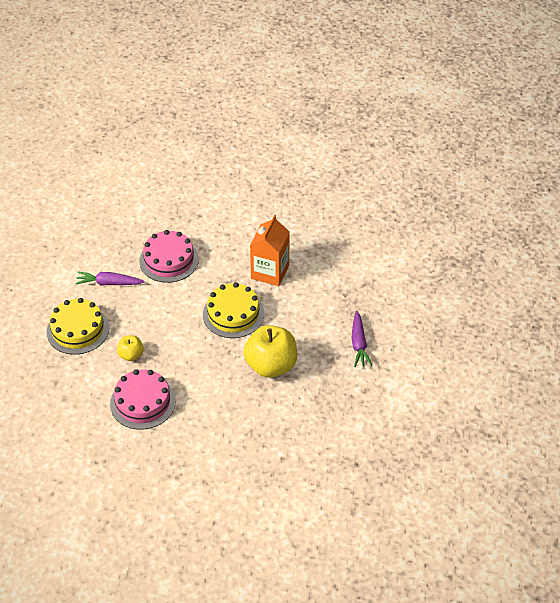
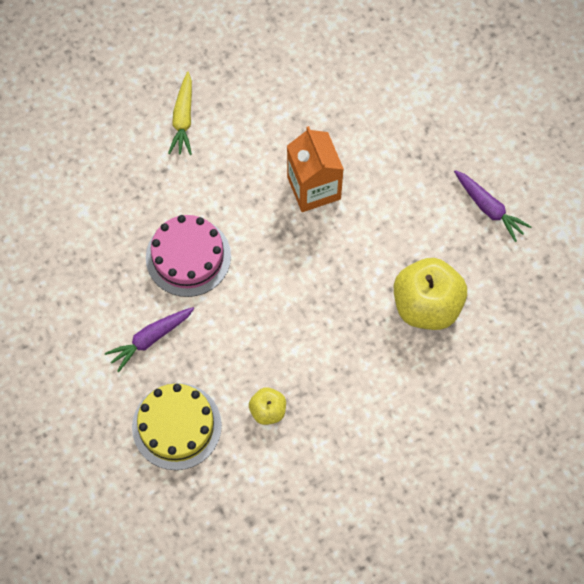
camera: 40 degrees left, 20 degrees up
pink cake [110,369,176,430] -> none
yellow cake [203,283,264,338] -> none
none -> yellow carrot [168,72,192,155]

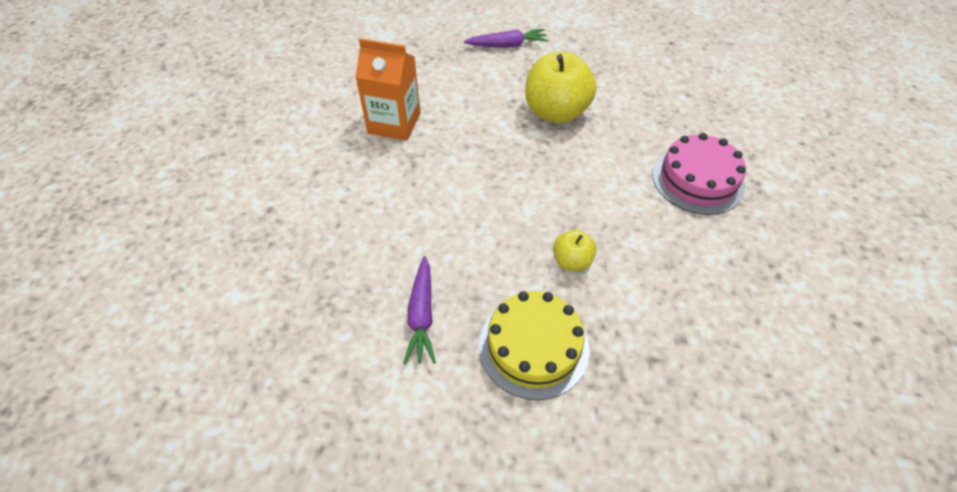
camera: 55 degrees left, 15 degrees down
pink cake [146,215,231,297] -> pink cake moved to [652,133,746,215]
yellow carrot [168,72,192,155] -> none

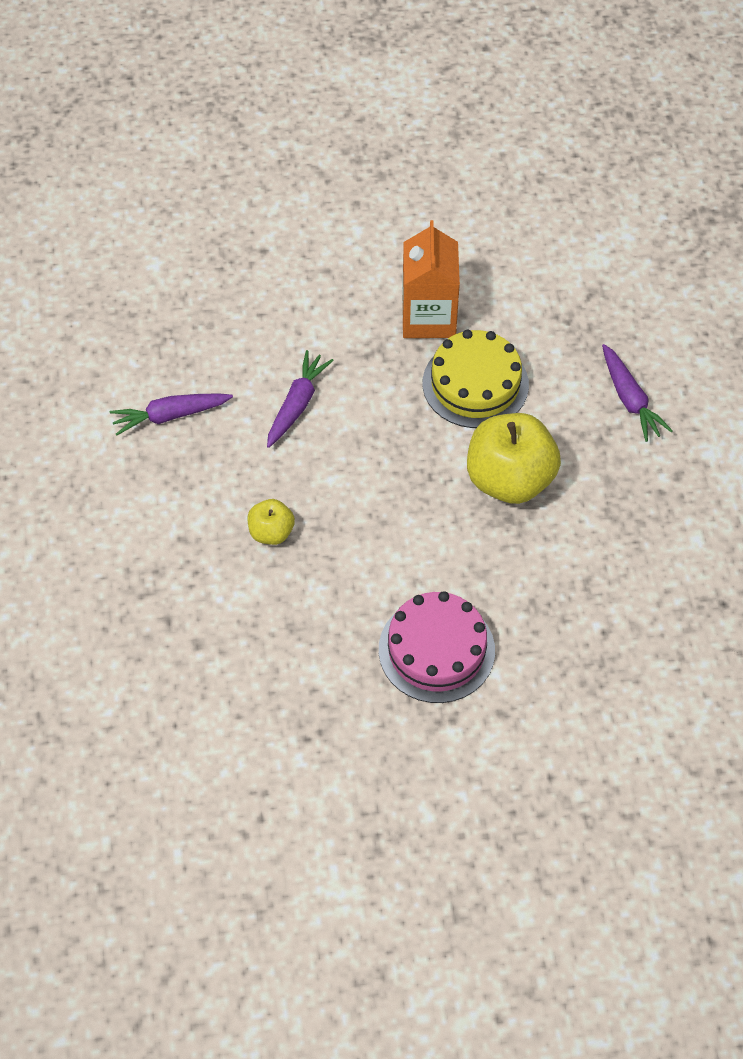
camera: 75 degrees right, 5 degrees up
yellow cake [479,291,590,400] -> yellow cake moved to [423,330,529,428]
none -> purple carrot [267,350,334,448]

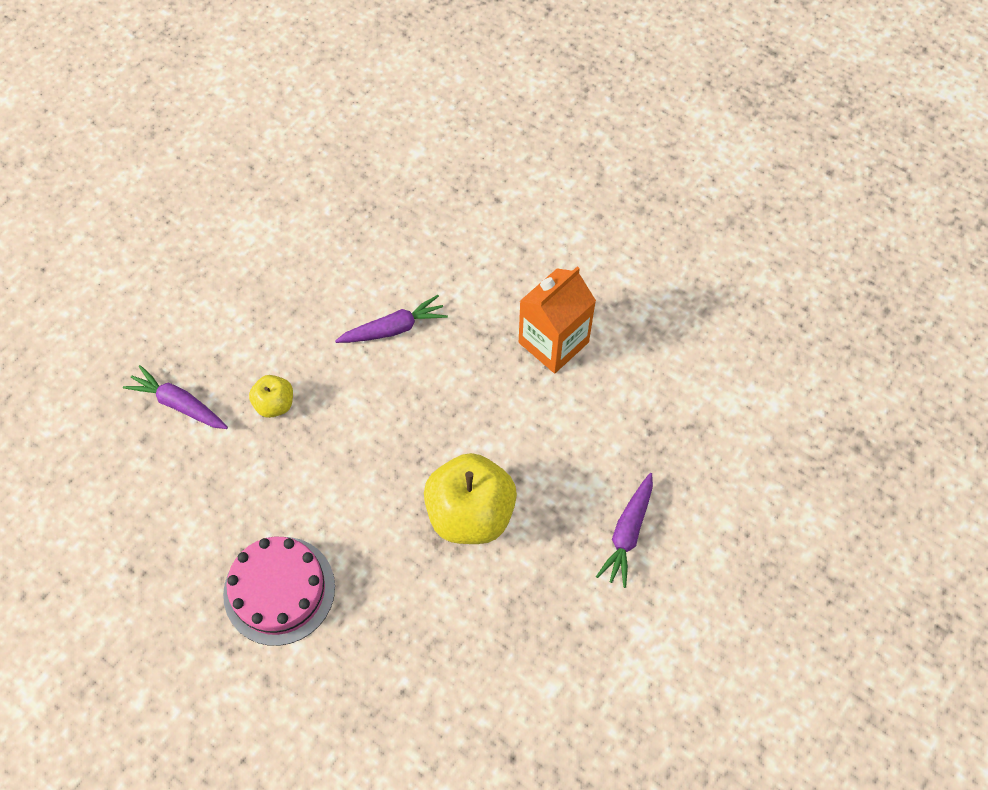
camera: 45 degrees right, 5 degrees up
purple carrot [110,393,233,436] -> purple carrot moved to [123,365,228,429]
yellow cake [423,330,529,428] -> none

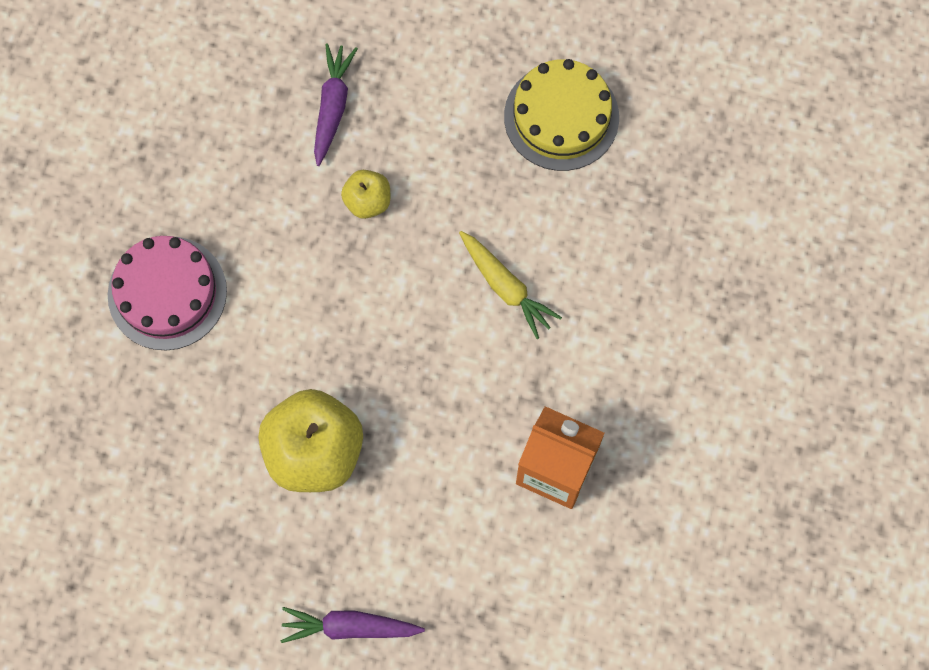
camera: 70 degrees right, 10 degrees up
purple carrot [335,295,448,343] -> yellow carrot [459,231,562,339]
none -> yellow cake [504,59,619,171]

